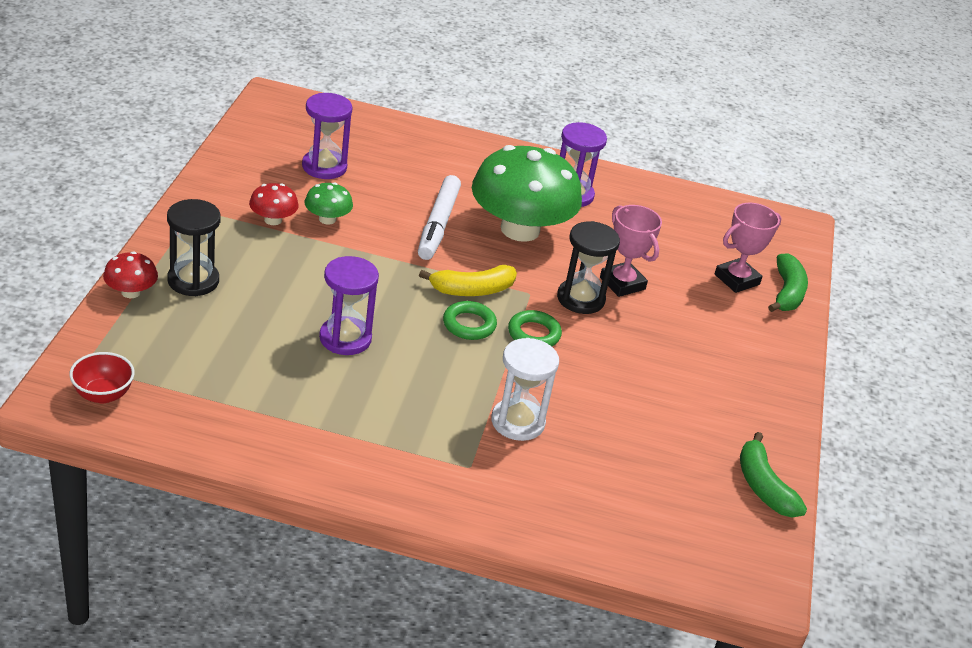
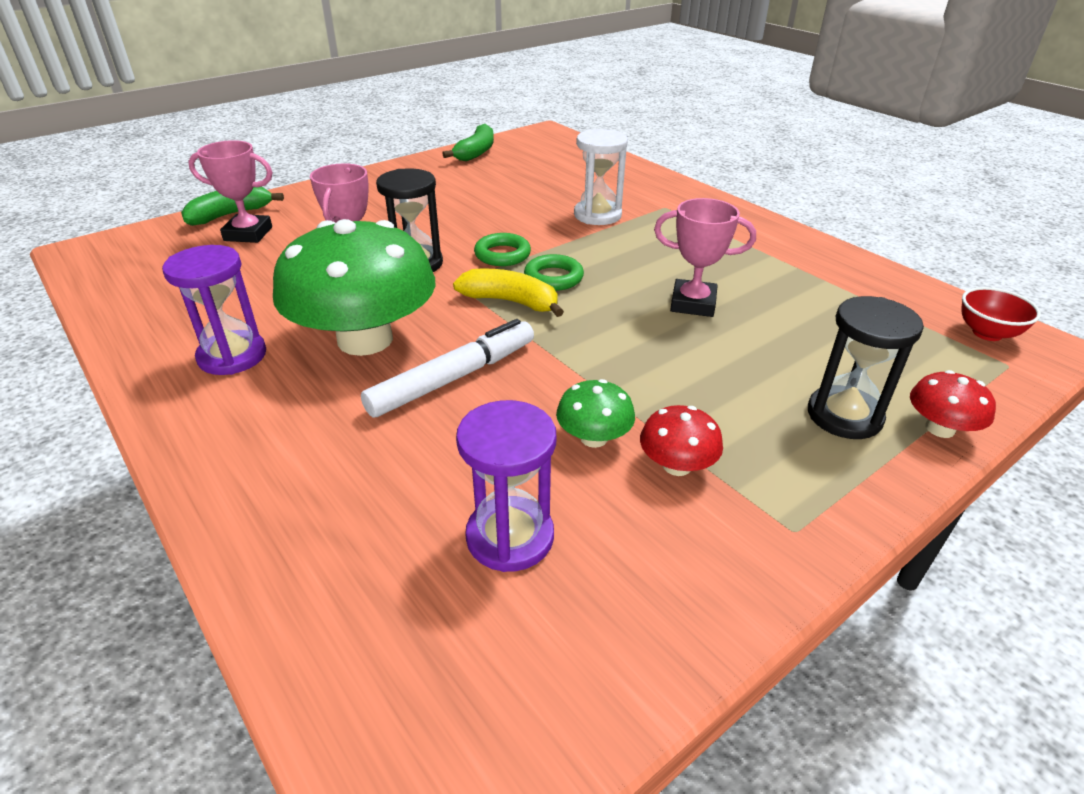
camera: 135 degrees left, 0 degrees up
purple hourglass [319,256,379,355] -> pink trophy [654,198,756,317]

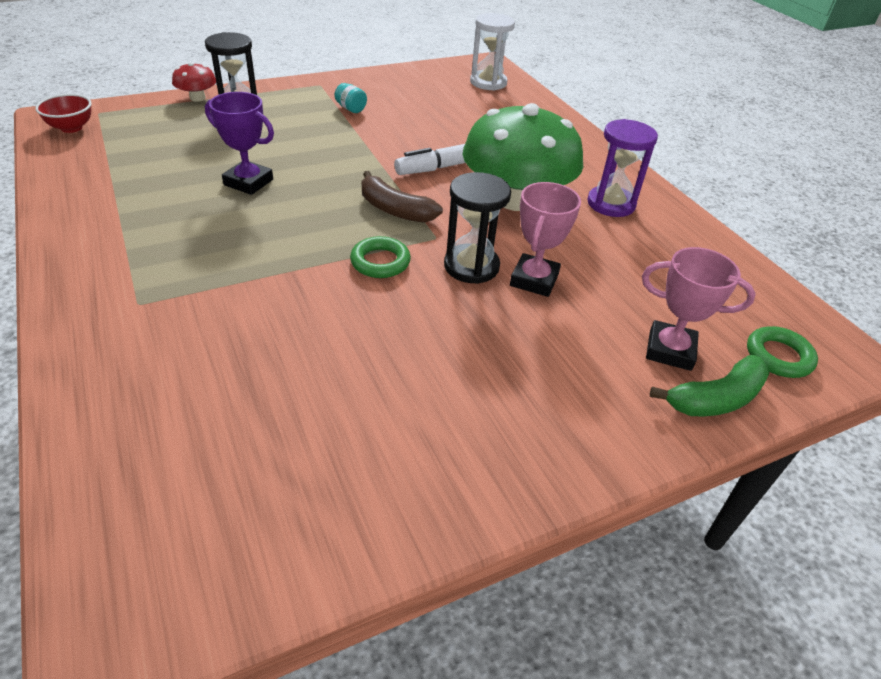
camera: 170 degrees left, 5 degrees up
green banana [442,124,494,161] -> none
yellow banana [453,269,564,317] -> brown banana [362,171,443,223]
purple hourglass [456,400,556,572] -> none
green ring [524,254,584,291] -> green ring moved to [747,326,818,378]
green mushroom [556,379,635,448] -> none
white hourglass [574,129,628,225] -> white hourglass moved to [470,13,515,91]
red mushroom [640,405,723,476] -> turquoise jar [335,83,367,113]
pink trophy [654,198,756,317] -> purple trophy [205,92,274,195]

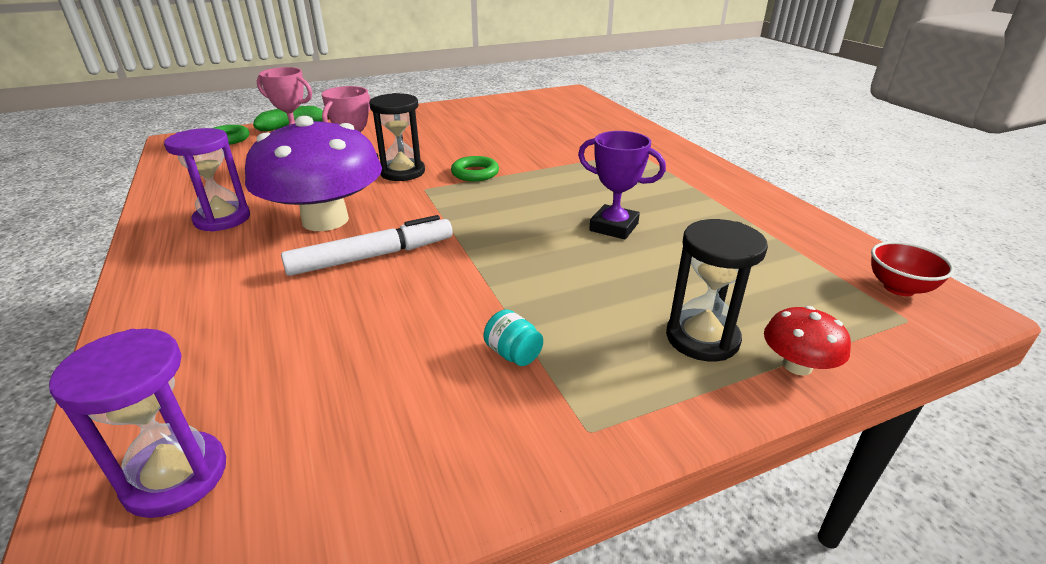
camera: 175 degrees left, 10 degrees down
brown banana [362,171,443,223] -> none
green mushroom [463,103,583,211] -> purple mushroom [245,116,382,231]
white hourglass [470,13,515,91] -> purple hourglass [49,329,226,518]

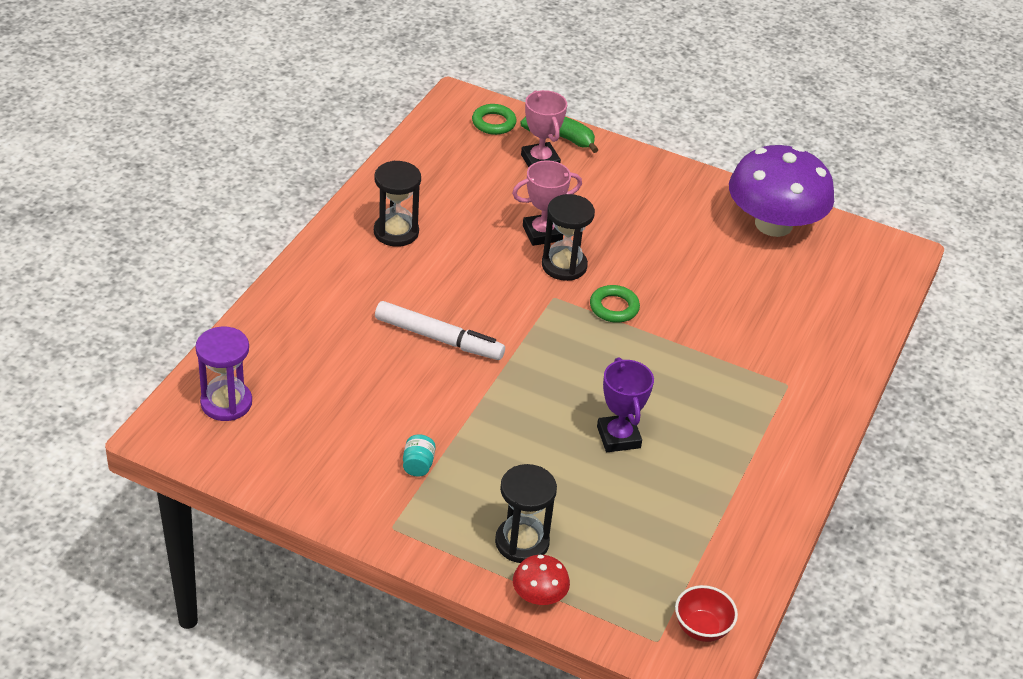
camera: 45 degrees right, 10 degrees up
purple hourglass [164,128,250,232] -> black hourglass [374,161,421,247]
purple mushroom [245,116,382,231] -> purple mushroom moved to [729,145,834,237]

